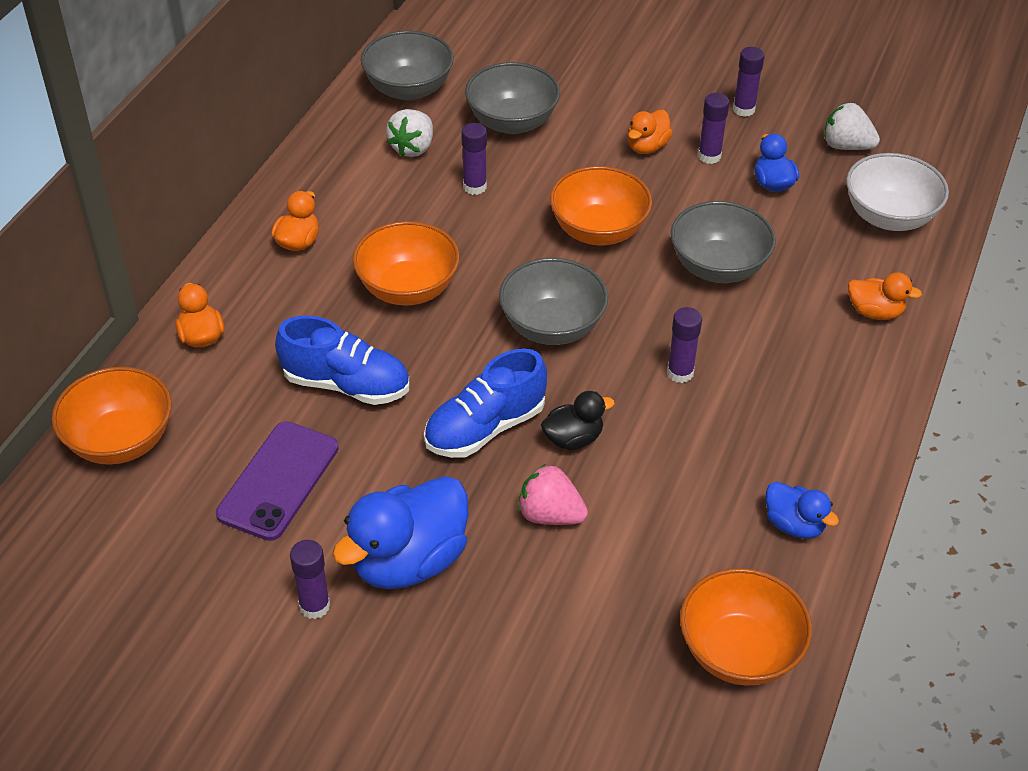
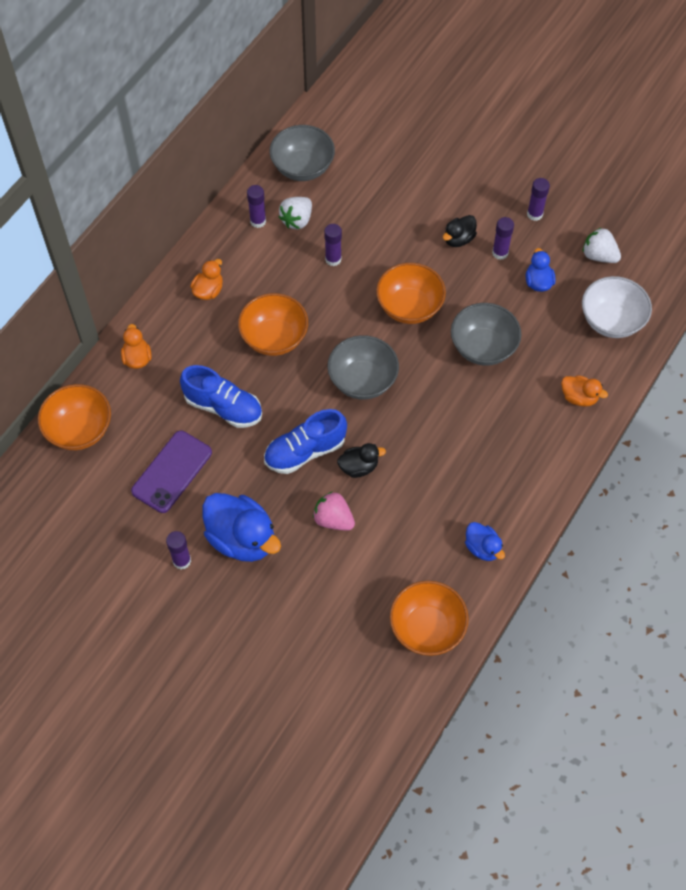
camera: 10 degrees right, 15 degrees up
blue duck [332,476,468,589] -> blue duck turned 105 degrees counterclockwise [202,493,281,562]
grey bowl [465,62,560,134] -> none
orange duck [628,110,673,154] -> black duck [443,215,477,247]
purple glue stick [667,307,702,383] -> purple glue stick moved to [247,185,266,228]

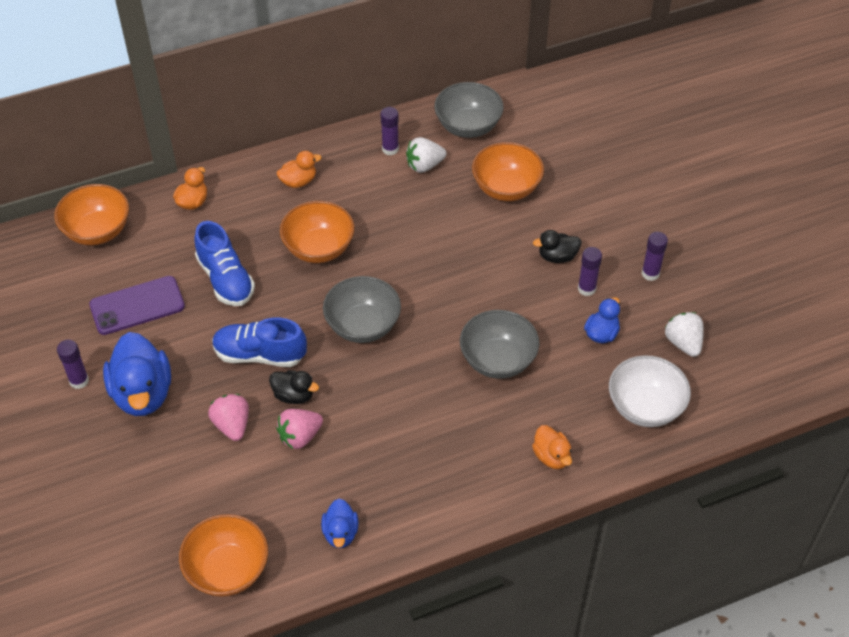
camera: 35 degrees right, 10 degrees down
purple glue stick [324,224,342,266] -> none
orange bowl [376,263,446,324] -> orange bowl moved to [472,142,544,201]
none -> pink strawberry [276,409,323,449]

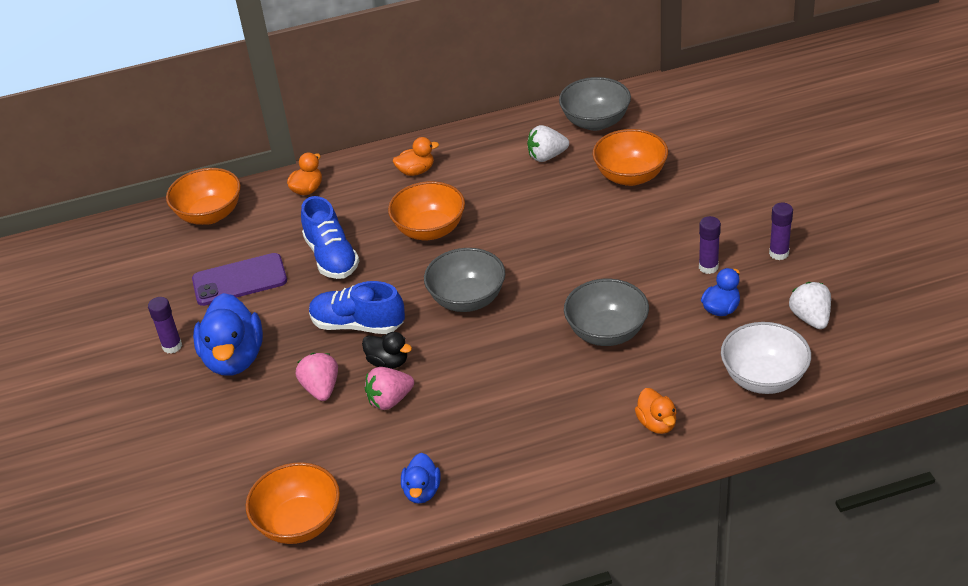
camera: 10 degrees right, 10 degrees down
purple glue stick [380,107,399,155] -> none
black duck [533,230,581,263] -> none

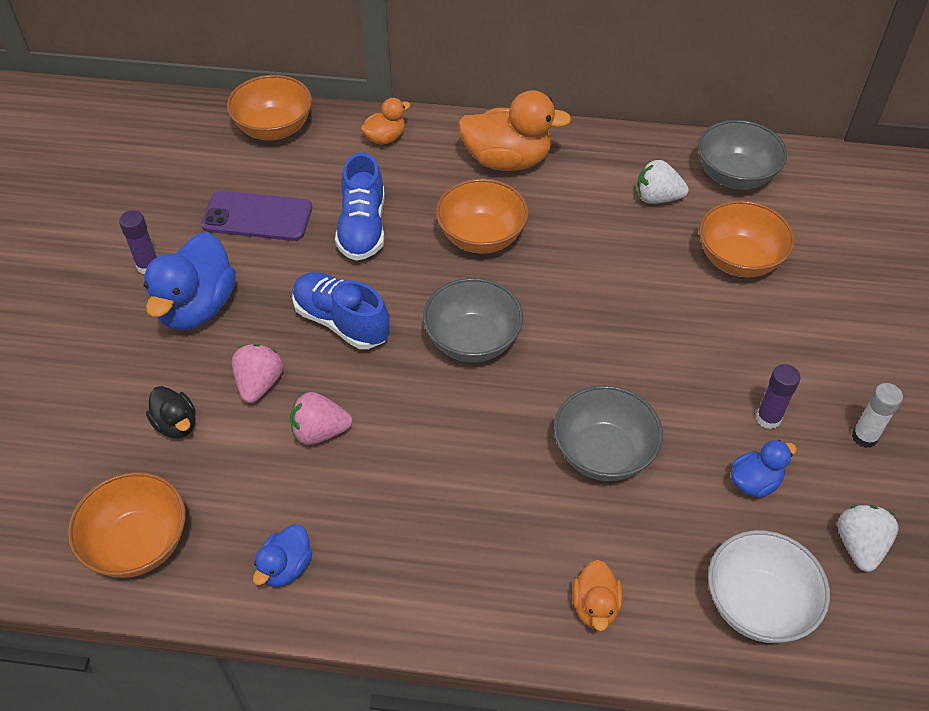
camera: 20 degrees right, 10 degrees up
black duck [362,332,412,369] -> black duck moved to [146,386,196,439]
orange duck [393,137,439,176] -> orange duck [458,90,572,171], size x1.91
purple glue stick [769,202,793,260] -> white glue stick [852,383,903,448]

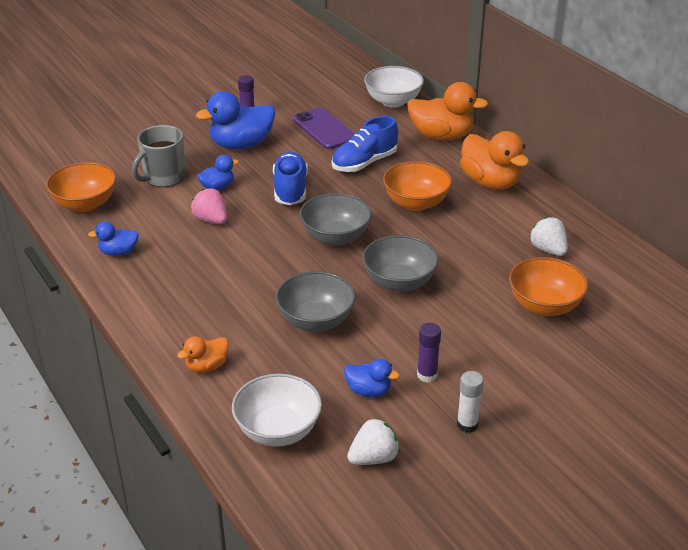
camera: 50 degrees right, 15 degrees down
black duck [146,386,196,439] -> grey mug [132,125,186,187]
orange bowl [227,75,312,140] -> white bowl [364,66,424,108]
pink strawberry [232,344,283,403] -> blue duck [197,155,239,190]
orange duck [361,98,410,145] -> orange duck [407,82,488,141], size x1.91
grey bowl [698,120,787,190] -> grey bowl moved to [362,235,439,292]

